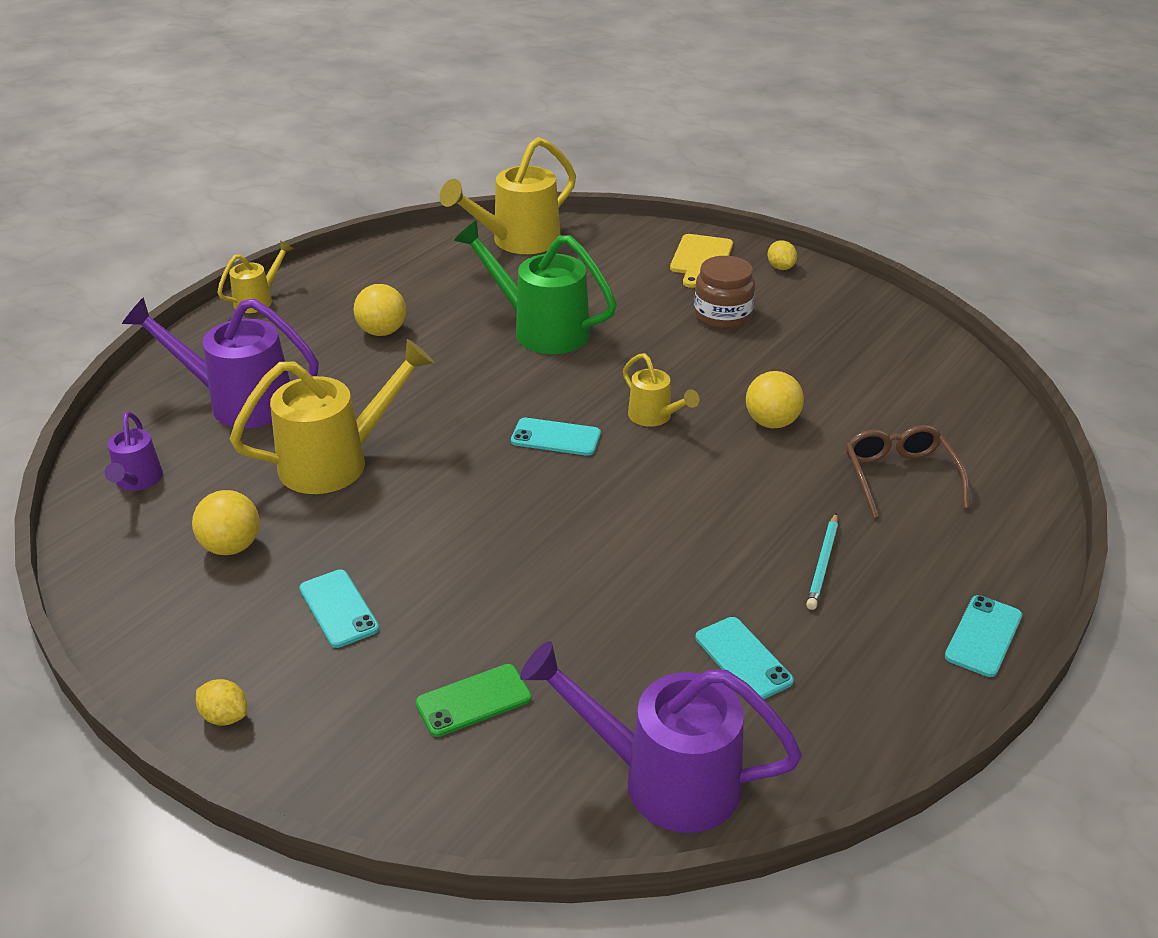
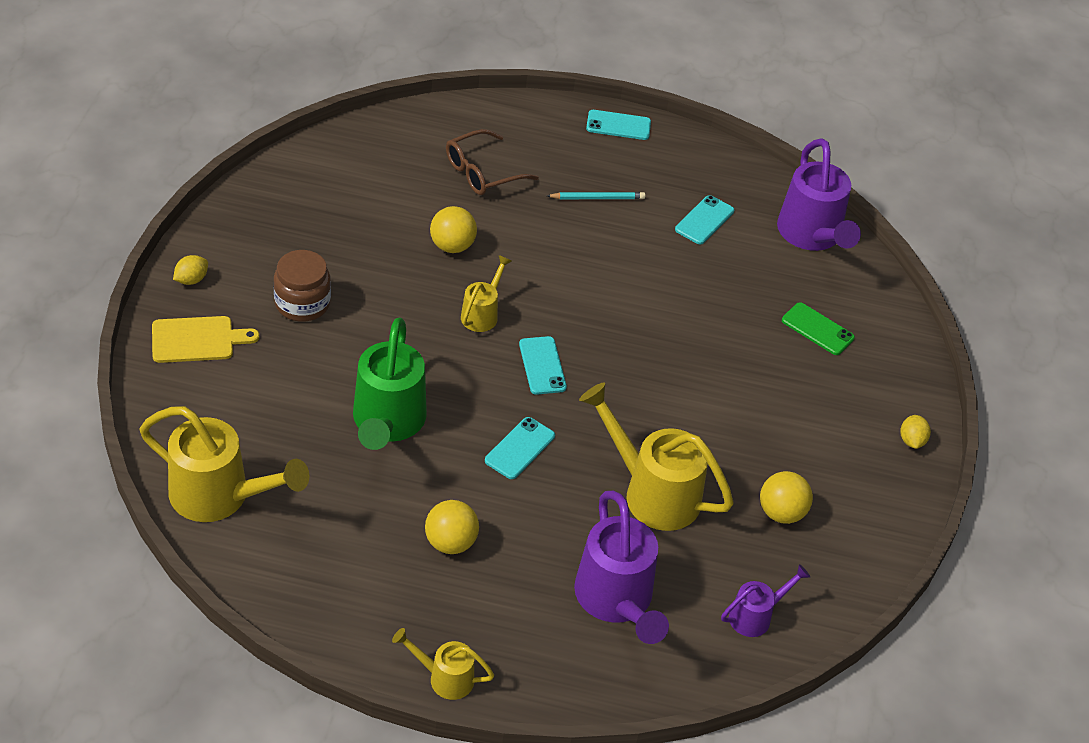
camera: 120 degrees left, 10 degrees up
turquoise phone [299,569,379,648] -> turquoise phone moved to [485,417,555,479]

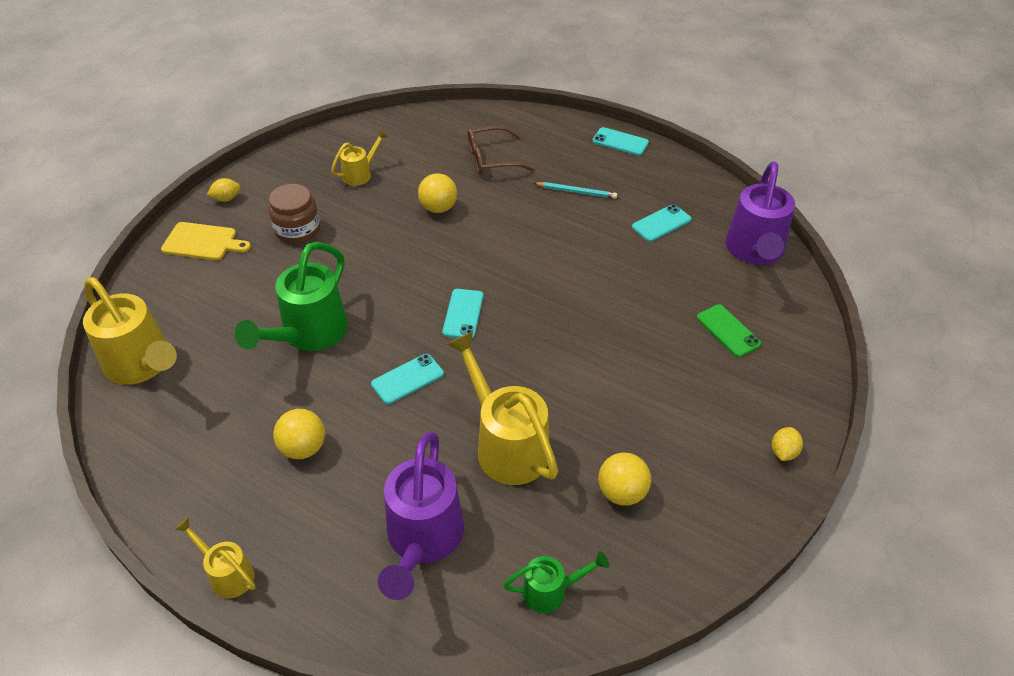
camera: 25 degrees right, 0 degrees up
yellow watering can [461,255,512,332] -> yellow watering can moved to [331,130,388,186]
purple watering can [721,564,810,637] -> green watering can [503,551,609,613]

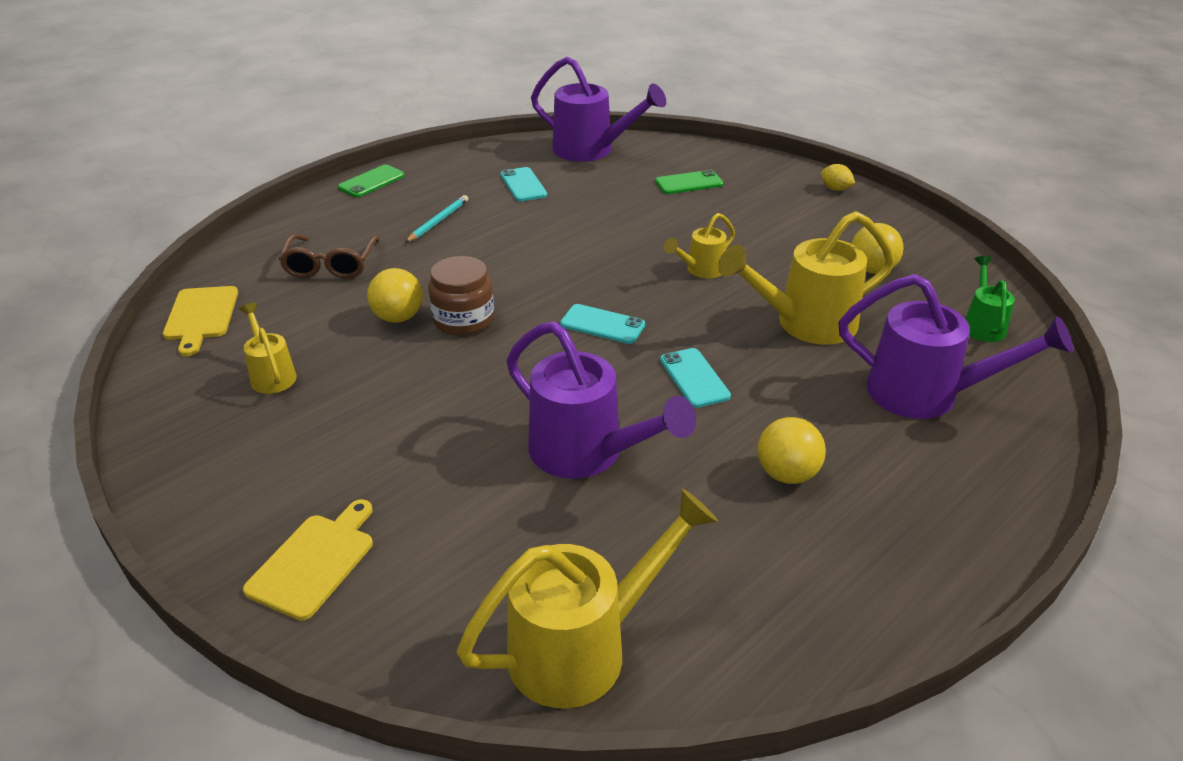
camera: 75 degrees left, 10 degrees down
yellow watering can [174,517,255,599] -> yellow watering can moved to [664,213,735,278]
yellow lemon [207,178,240,202] -> none
green watering can [235,242,348,351] -> purple watering can [507,321,696,479]
brown jar [269,184,320,244] -> brown jar moved to [428,256,494,335]
turquoise phone [592,127,649,156] -> green phone [338,164,405,197]
none -> yellow cutting board [163,286,238,356]

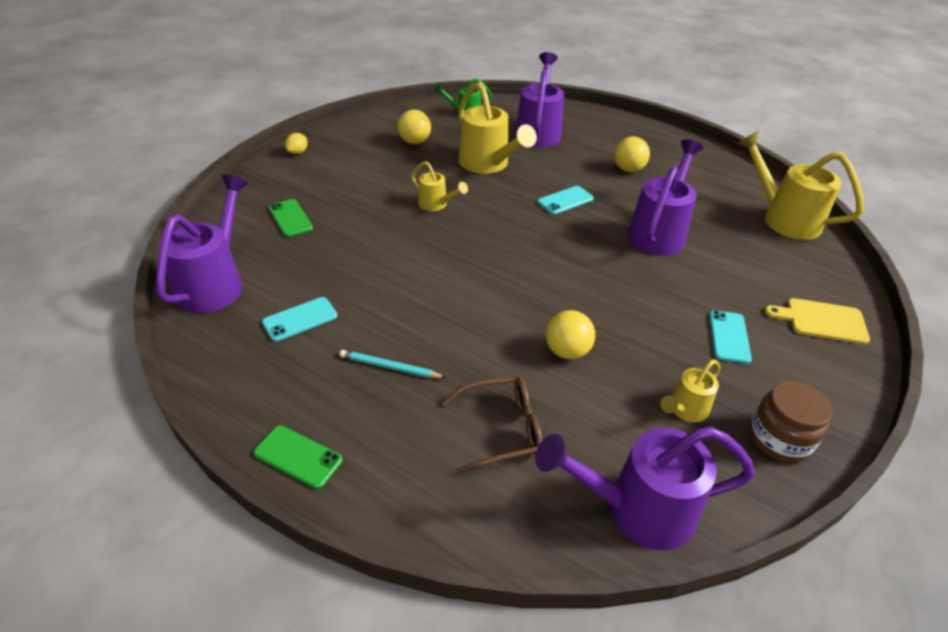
camera: 105 degrees left, 5 degrees up
yellow cutting board [163,286,238,356] -> purple watering can [535,427,755,550]
brown jar [428,256,494,335] -> brown jar moved to [749,381,832,463]
turquoise phone [560,304,645,344] -> turquoise phone moved to [709,310,752,364]

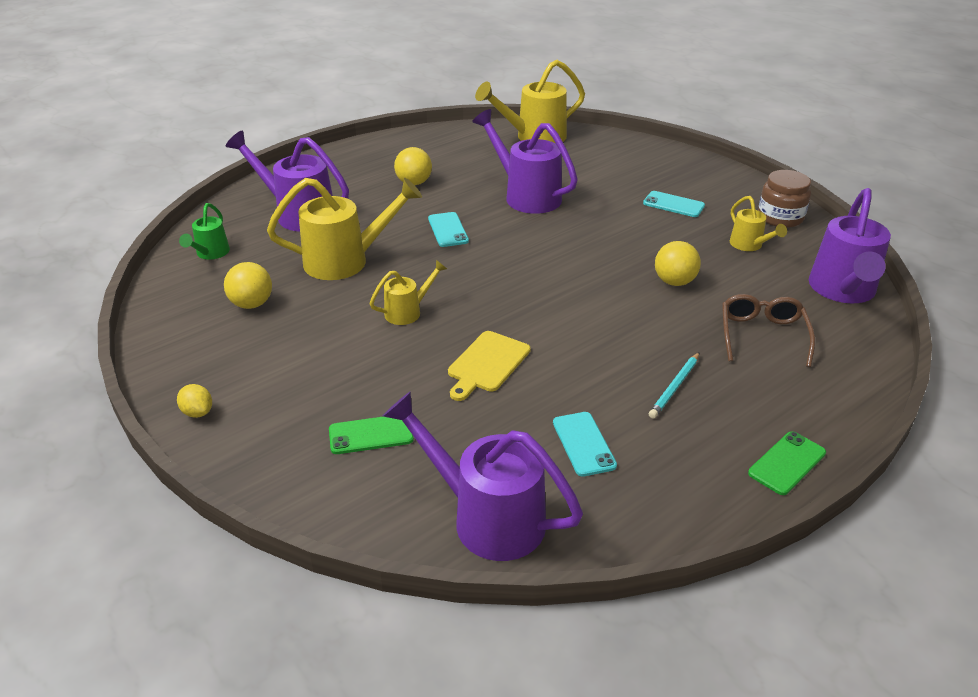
camera: 70 degrees left, 5 degrees down
yellow cutting board [765,298,870,344] -> yellow cutting board moved to [448,331,531,401]

